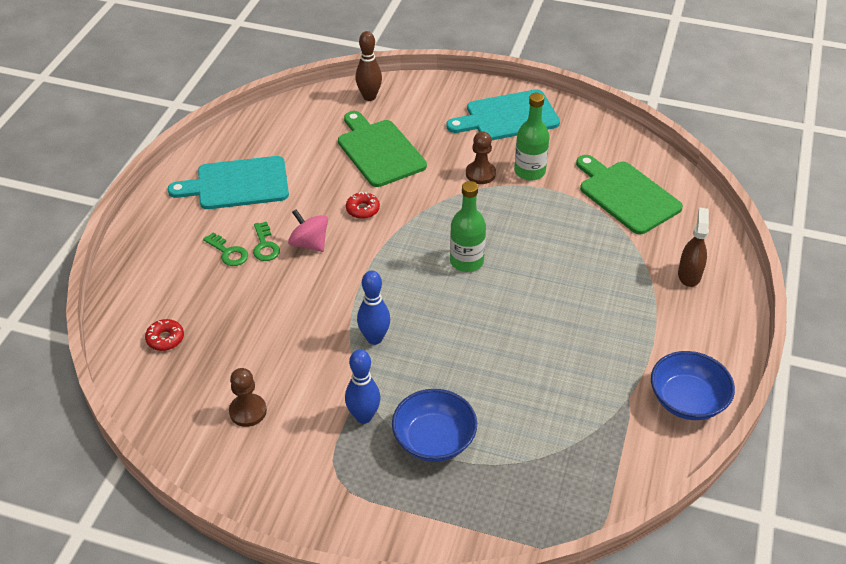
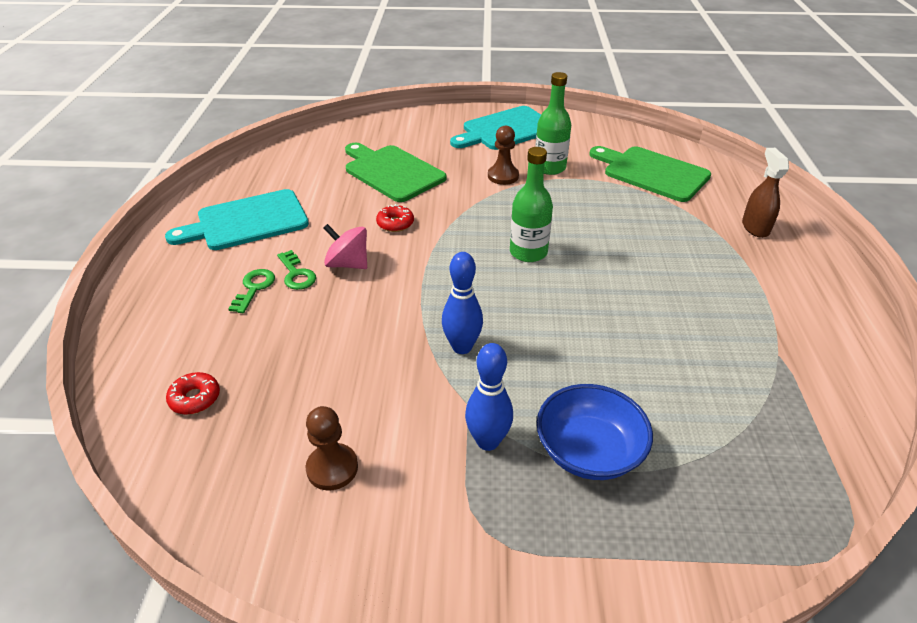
camera: 15 degrees left, 5 degrees down
green key [203,232,248,266] -> green key turned 105 degrees counterclockwise [228,269,275,313]
brown bowling pin [355,31,382,101] -> none
blue bowl [651,351,735,420] -> none

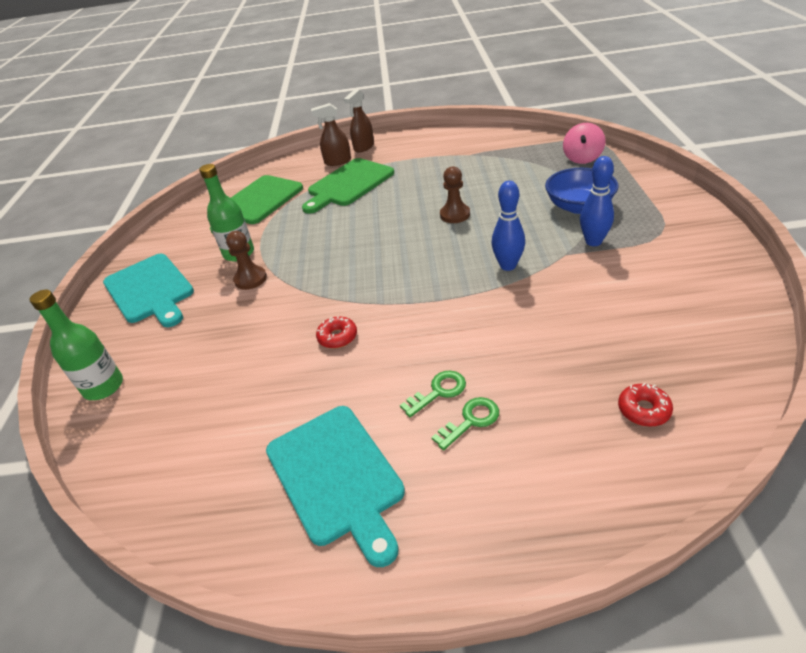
camera: 90 degrees left, 0 degrees up
green key [228,269,275,313] -> green key turned 135 degrees clockwise [431,397,499,450]
brown pawn [306,406,358,490] -> brown pawn moved to [440,166,470,223]
pink spinning top [323,224,367,269] -> pink spinning top moved to [563,123,606,164]
green cutting board [345,143,446,202] -> green cutting board moved to [302,158,394,214]
green bottle [510,147,553,262] -> green bottle moved to [29,289,123,400]
none -> brown spray bottle [344,89,374,152]

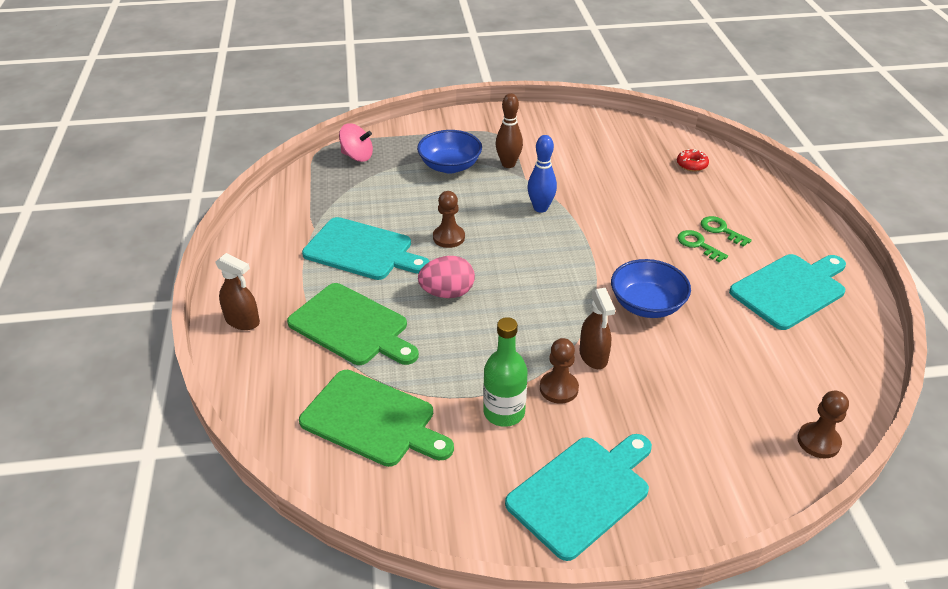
camera: 100 degrees left, 0 degrees up
green bottle [29,289,123,400] -> none
brown spray bottle [311,103,351,166] -> brown spray bottle moved to [579,288,616,369]
red donut [316,316,357,348] -> blue bowl [611,259,691,318]
blue bowling pin [580,156,614,246] -> brown bowling pin [496,93,523,168]
none -> turquoise cutting board [302,217,430,280]
none -> pink egg [418,256,475,298]
none -> brown pawn [797,391,849,459]

